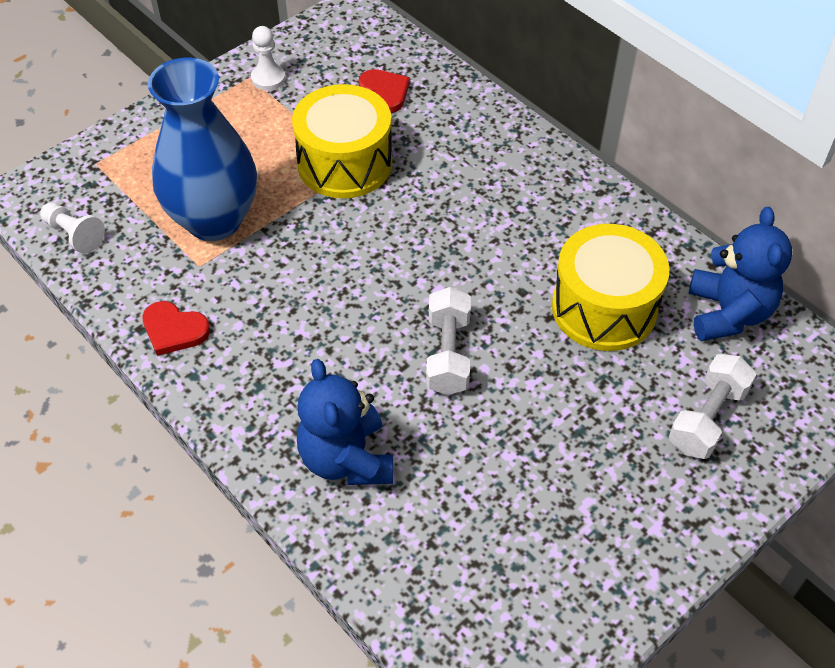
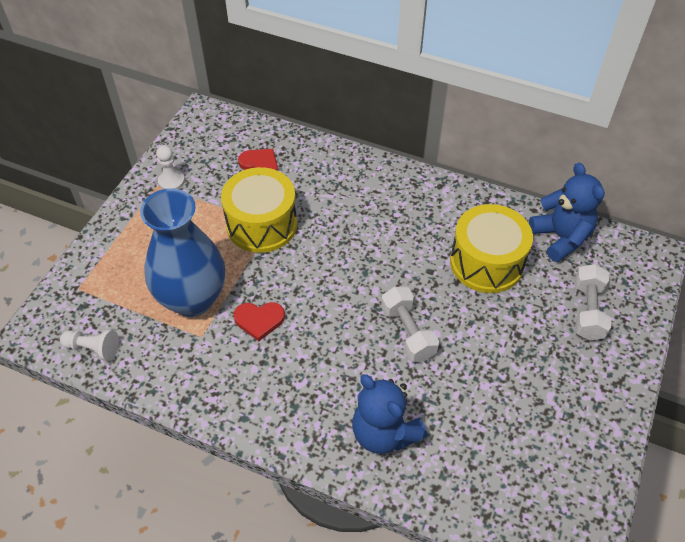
camera: 25 degrees left, 0 degrees up
red heart [142,301,210,356] -> red heart moved to [233,302,285,341]

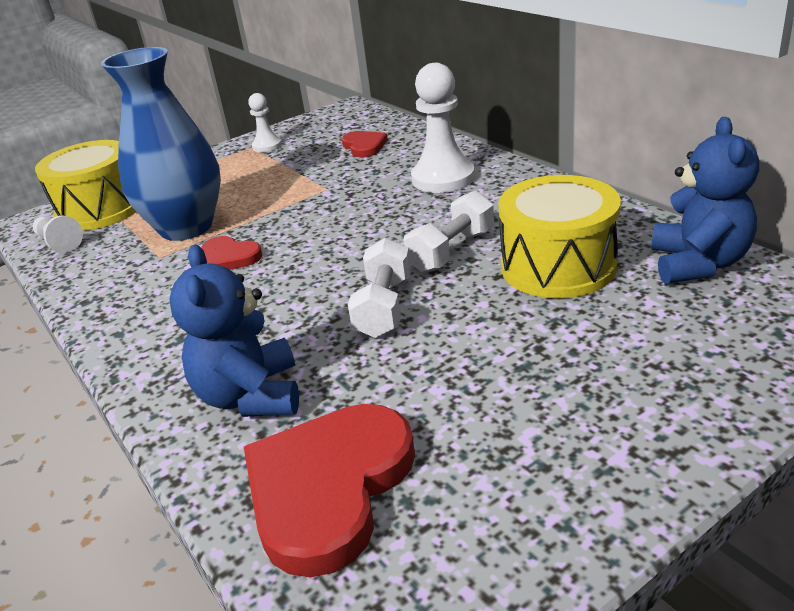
camera: 35 degrees right, 20 degrees down
yellow drum [221,167,297,253] -> yellow drum moved to [35,140,136,231]
white dumbbell [575,264,611,341] -> white dumbbell moved to [404,190,494,273]
none -> red heart [244,404,415,577]
none -> white pawn [411,63,475,193]

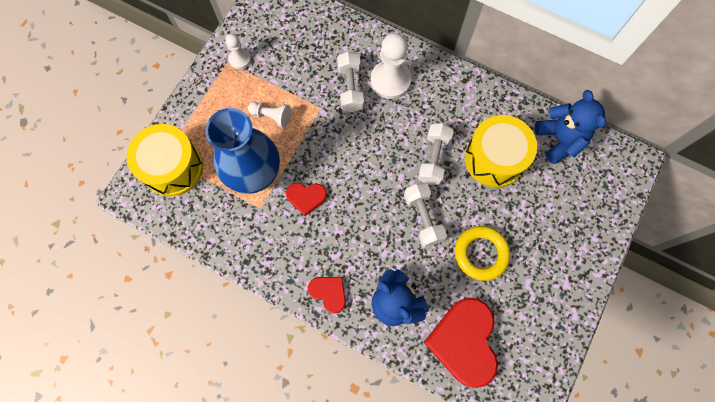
camera: 30 degrees left, 40 degrees up
white pawn [33,216,83,253] -> white pawn moved to [248,102,291,128]
red heart [342,131,388,158] -> red heart moved to [308,277,346,314]
none -> white dumbbell [337,52,364,112]
none -> yellow ring [455,226,510,281]

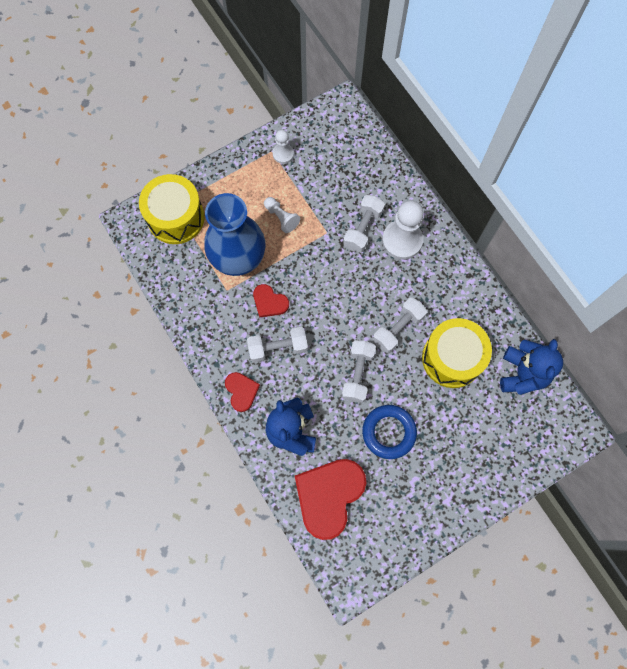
camera: 30 degrees right, 0 degrees up
yellow ring [455,226,510,281] -> blue ring [362,405,417,459]
none -> white dumbbell [247,327,308,363]

